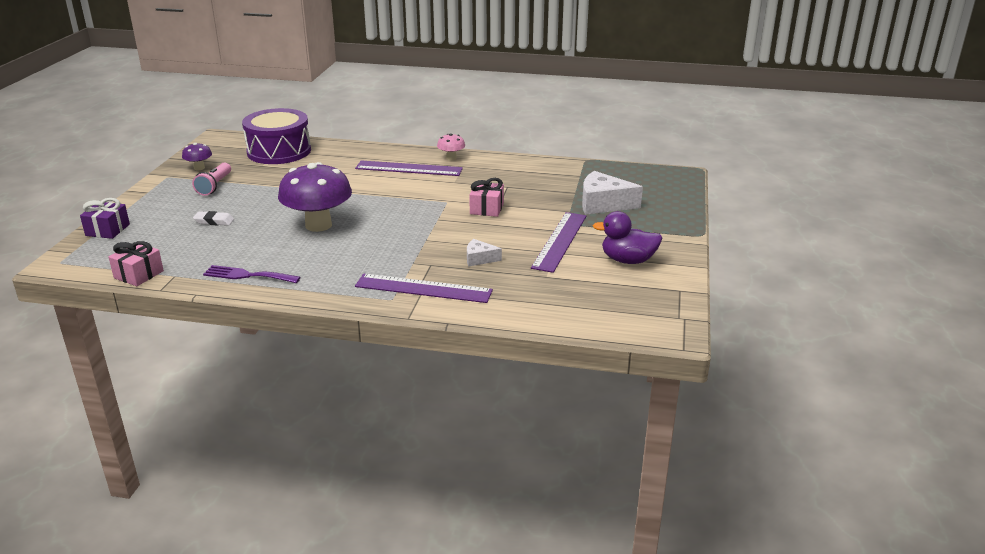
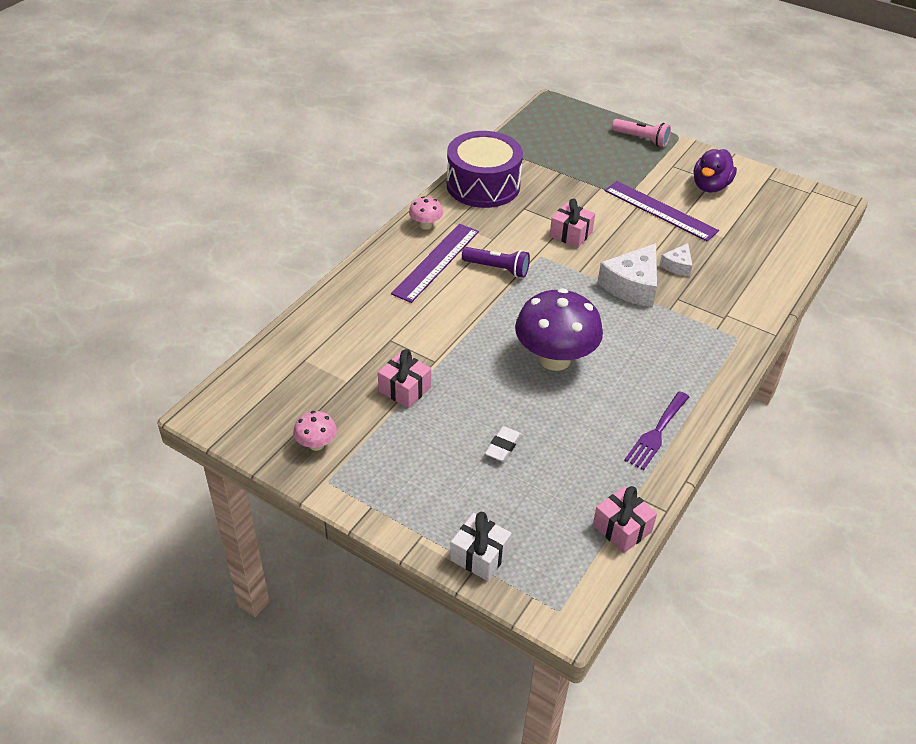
camera: 70 degrees left, 15 degrees up
purple gift [80,198,130,239] -> white gift [450,512,512,581]
purple mushroom [182,143,212,170] -> pink mushroom [293,411,337,451]
pink flashlight [192,163,231,196] -> pink flashlight moved to [612,119,671,147]
purple drum [242,108,311,164] -> purple drum moved to [447,131,523,208]
purple ruler [355,274,493,303] -> none
white cheese [582,171,643,215] -> white cheese moved to [597,243,657,307]
none -> pink gift [378,349,431,408]
none -> purple flashlight [462,247,530,278]

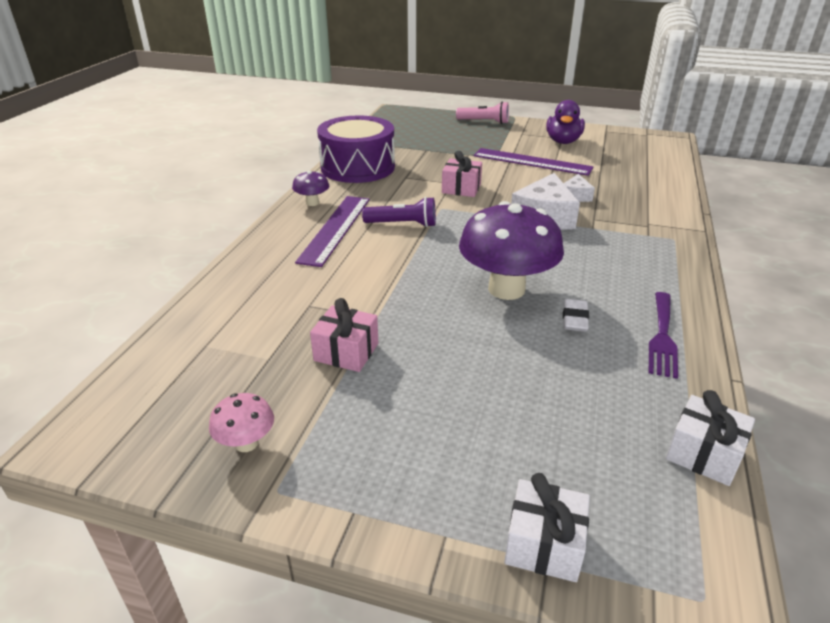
camera: 15 degrees left, 10 degrees down
pink mushroom [409,196,443,230] -> purple mushroom [292,171,329,206]
white eraser [485,426,521,462] -> white eraser moved to [563,299,589,332]
pink gift [593,486,657,553] -> white gift [666,390,755,486]

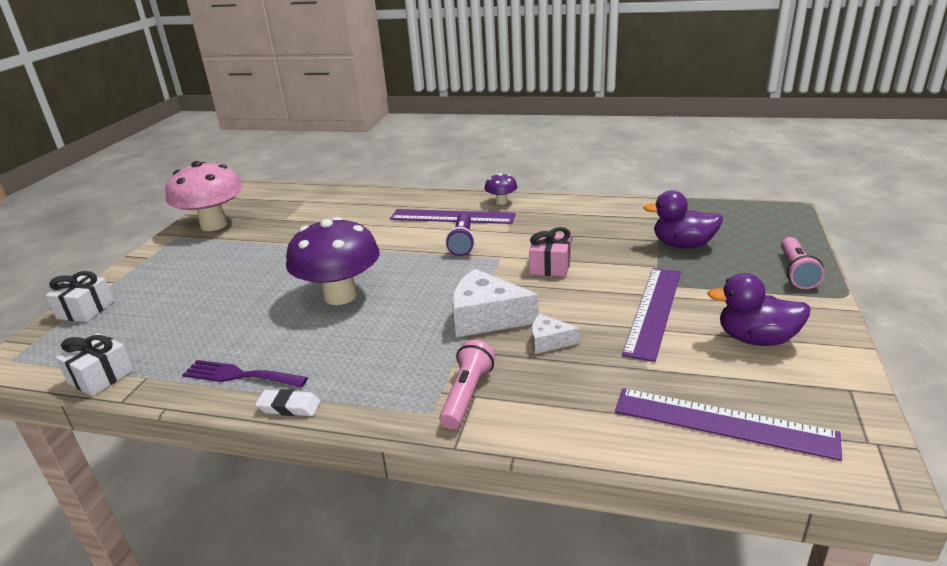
camera: 90 degrees right, 5 degrees down
pink mushroom [209,393,274,452] -> pink mushroom [165,161,243,231], size x2.18
pink gift [310,298,378,372] -> none
purple drum [317,116,395,183] -> none
white eraser [563,299,589,332] -> white eraser moved to [255,389,321,416]
none -> pink flashlight [439,340,495,429]
none -> purple ruler [615,388,842,461]
none -> purple duck [643,190,723,249]

